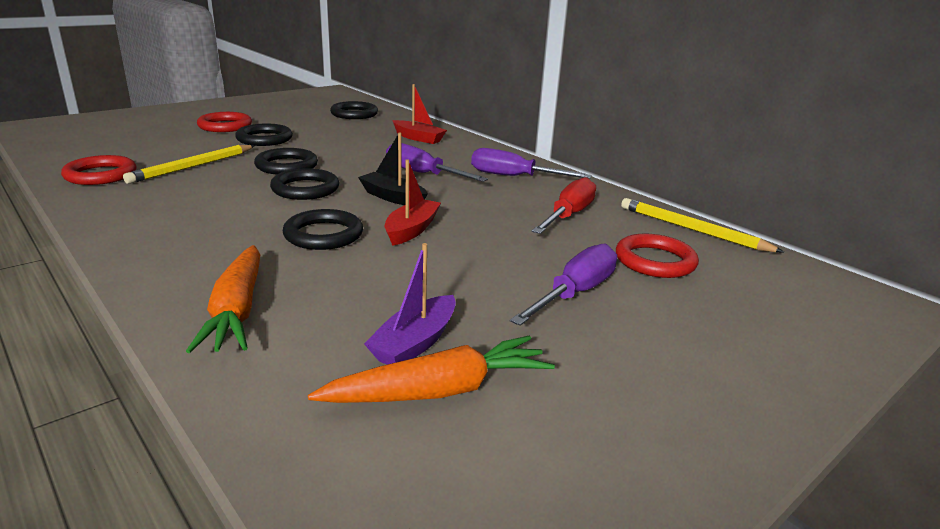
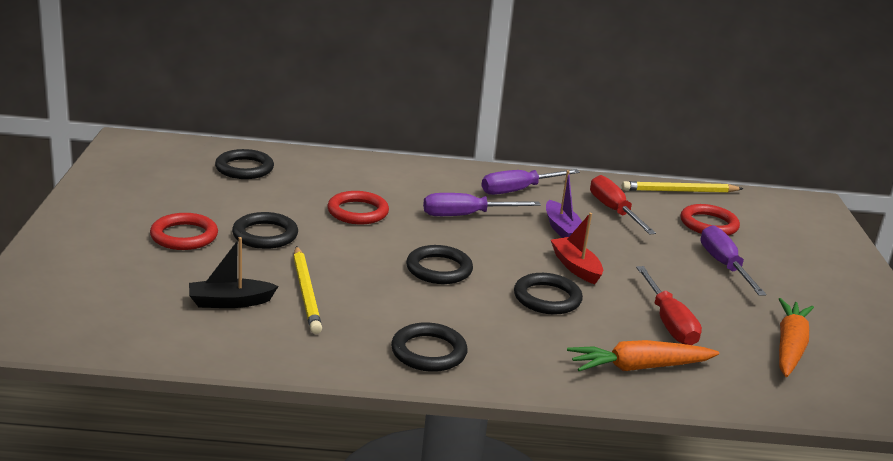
camera: 50 degrees left, 0 degrees up
red ring [61,155,137,185] -> red ring moved to [327,191,389,224]
orange carrot [186,245,260,353] -> orange carrot turned 135 degrees clockwise [567,340,719,371]
black ring [254,148,318,174] -> black ring moved to [391,322,468,372]
black boat [358,133,428,205] -> black boat moved to [189,237,278,308]
purple boat [364,243,456,365] -> purple boat moved to [546,170,582,238]
red boat [392,84,447,144] -> none
none -> red screwdriver [636,266,702,345]

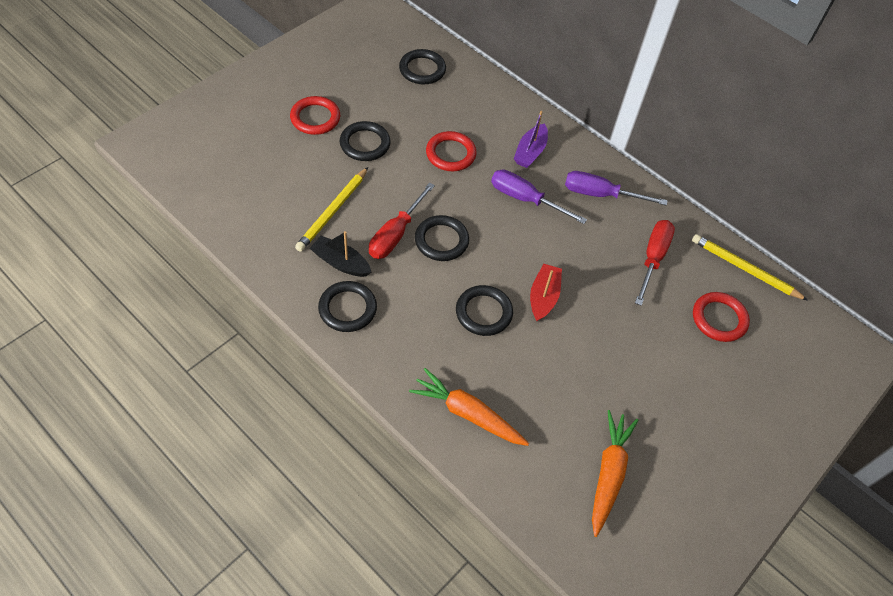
camera: 40 degrees right, 30 degrees up
black boat [189,237,278,308] -> black boat moved to [310,231,371,277]
purple boat [546,170,582,238] -> purple boat moved to [514,111,548,168]
red screwdriver [636,266,702,345] -> red screwdriver moved to [369,183,435,259]
purple screwdriver [700,225,767,296] -> none
orange carrot [779,298,814,377] -> orange carrot turned 45 degrees counterclockwise [592,410,638,537]

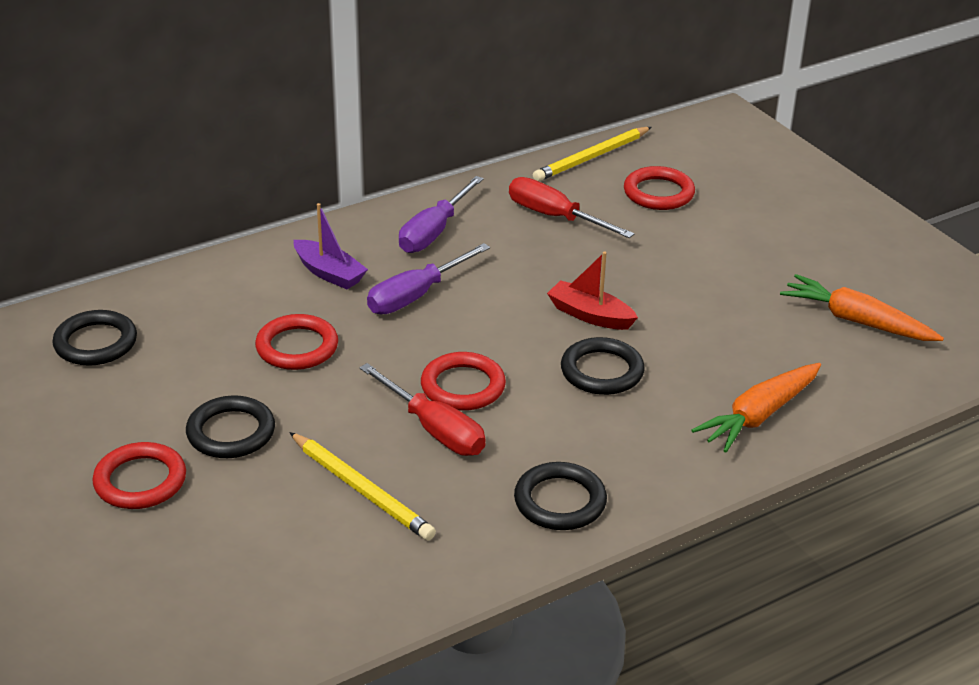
camera: 70 degrees left, 20 degrees down
black boat [310,231,371,277] -> none
black ring [415,215,469,261] -> red ring [421,352,506,411]

